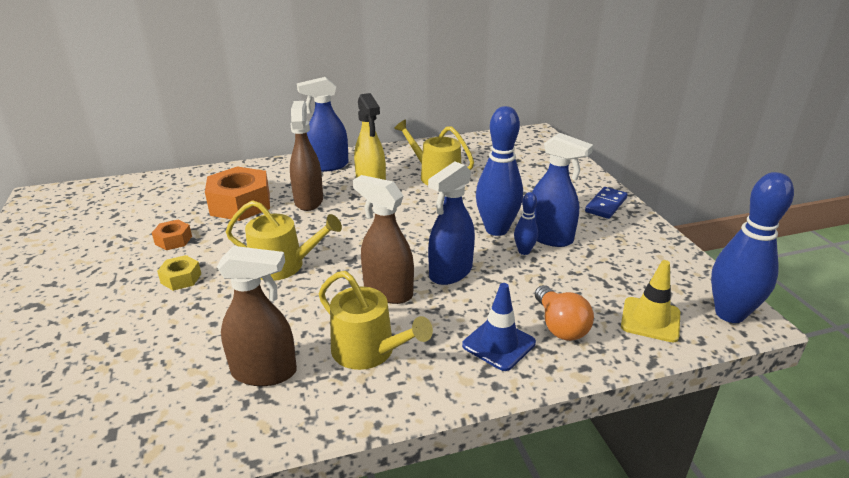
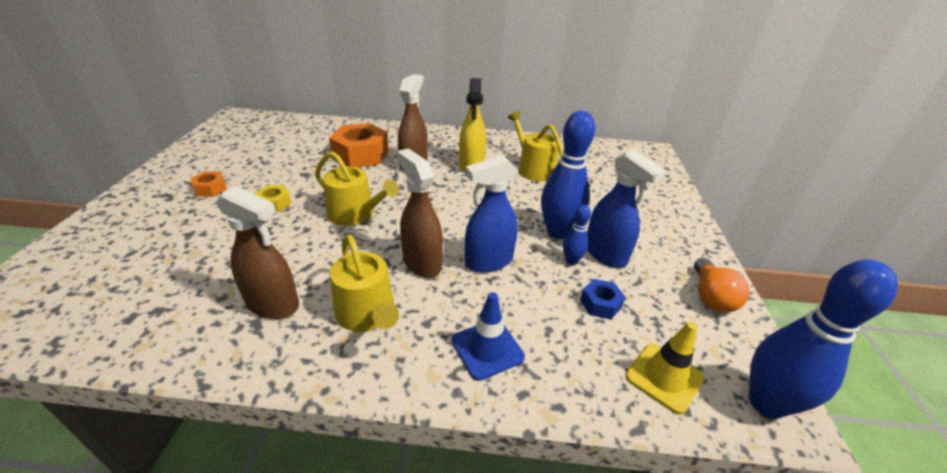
camera: 20 degrees right, 5 degrees up
orange nut [152,220,192,250] -> orange nut moved to [190,171,227,197]
blue spray bottle [297,77,349,172] -> none
orange light bulb [535,285,594,341] -> orange light bulb moved to [694,258,750,312]
blue domino [585,187,628,219] -> none
none -> blue nut [580,279,625,319]

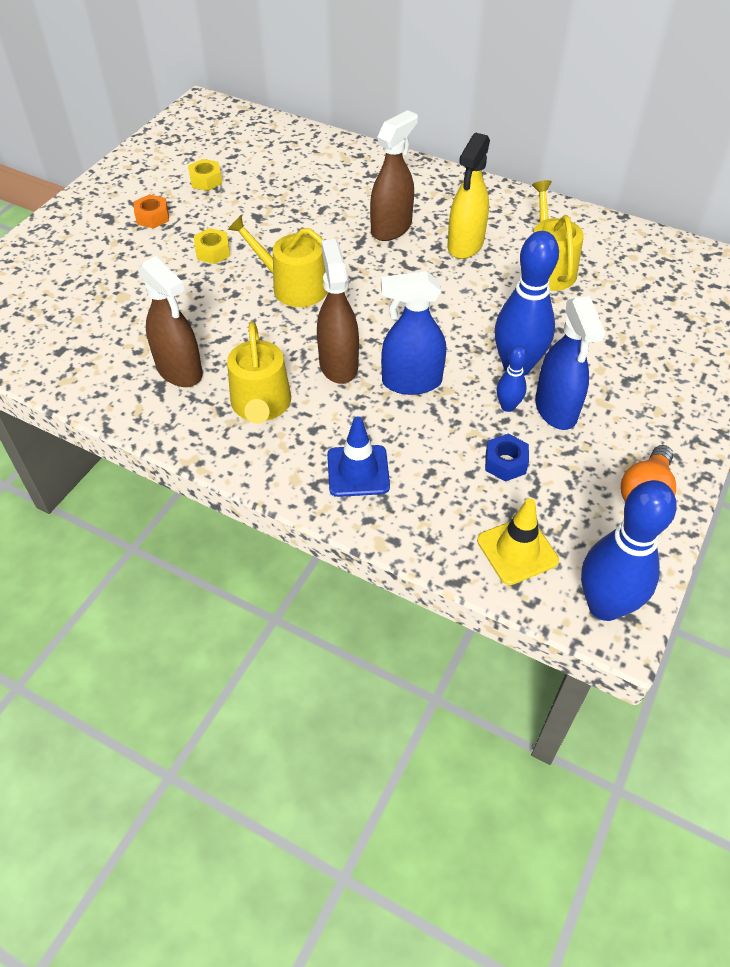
camera: 25 degrees right, 15 degrees up
yellow watering can [315,151,399,226] -> yellow watering can turned 150 degrees clockwise [227,215,327,307]
orange nut [329,123,388,167] -> none
none -> yellow nut [188,159,222,191]

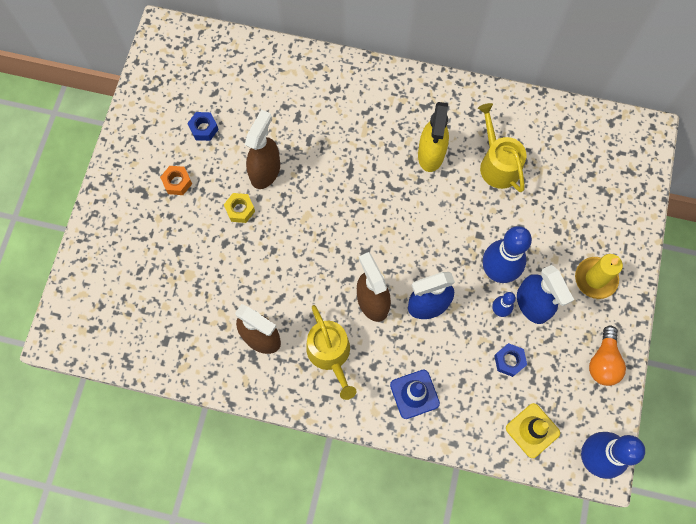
camera: 15 degrees left, 20 degrees up
yellow nut [188,159,222,191] -> blue nut [187,112,219,141]
yellow watering can [227,215,327,307] -> none
brown spray bottle [370,110,418,241] -> brown spray bottle moved to [245,110,280,189]
none -> yellow candle [575,254,623,299]

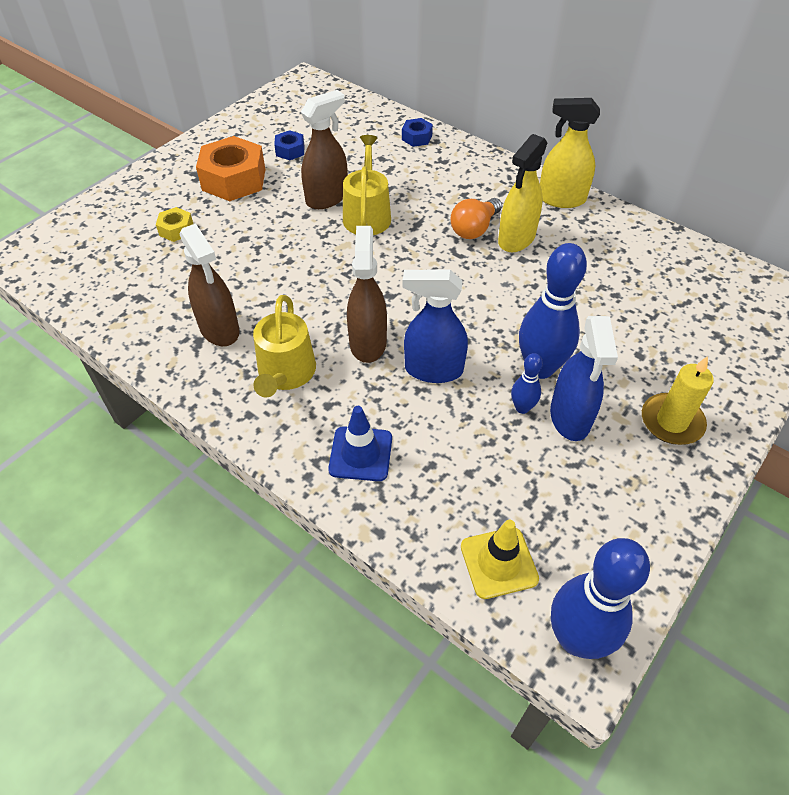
camera: 25 degrees right, 20 degrees down
orange nut [160,166,192,195] -> orange nut [196,136,265,201], size x2.04
yellow nut [224,193,255,223] -> yellow nut moved to [156,207,193,242]
yellow watering can [478,103,527,192] -> yellow watering can moved to [343,135,391,235]
blue nut [494,343,527,377] -> blue nut moved to [402,118,433,147]
orange light bulb [589,326,626,386] -> orange light bulb moved to [451,198,502,239]
none -> yellow spray bottle [540,98,600,208]

